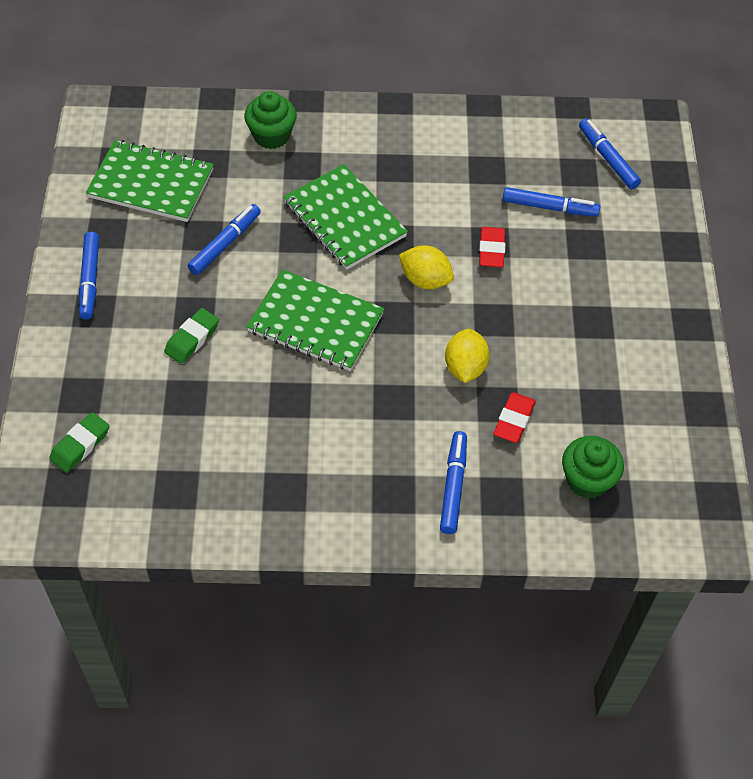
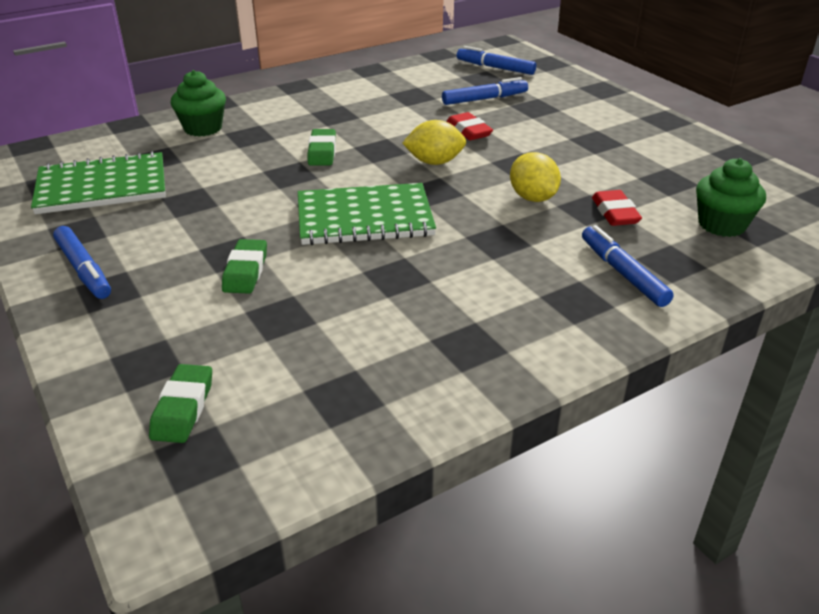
camera: 30 degrees left, 20 degrees down
blue marker [188,204,261,275] -> none
green notebook [283,164,408,270] -> green eraser [308,129,336,166]

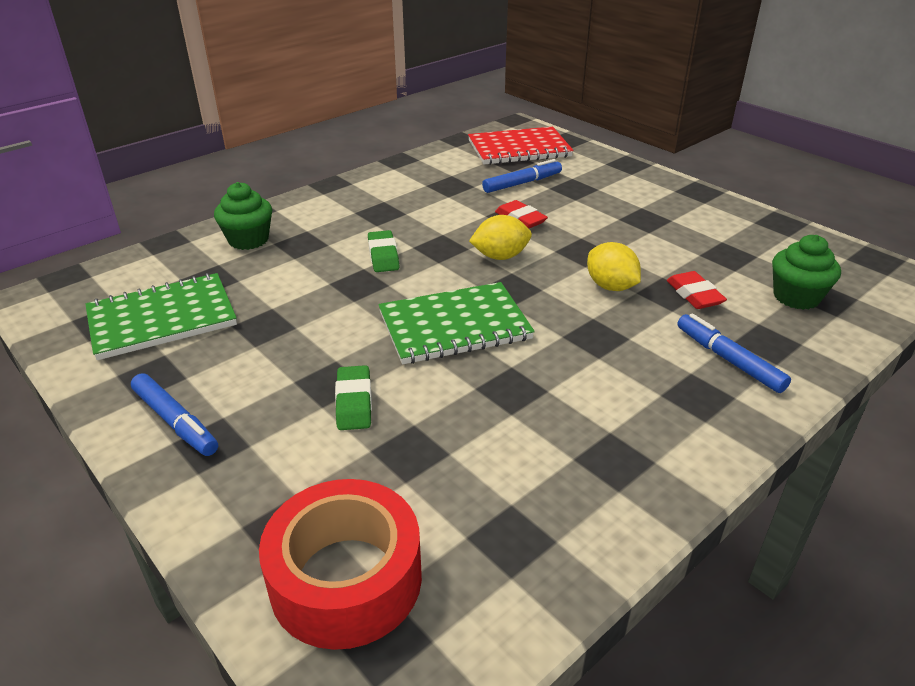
camera: 10 degrees left, 0 degrees up
green eraser [149,364,212,443] -> red tape [259,479,422,650]
blue marker [457,46,536,75] -> red notebook [468,127,573,165]

